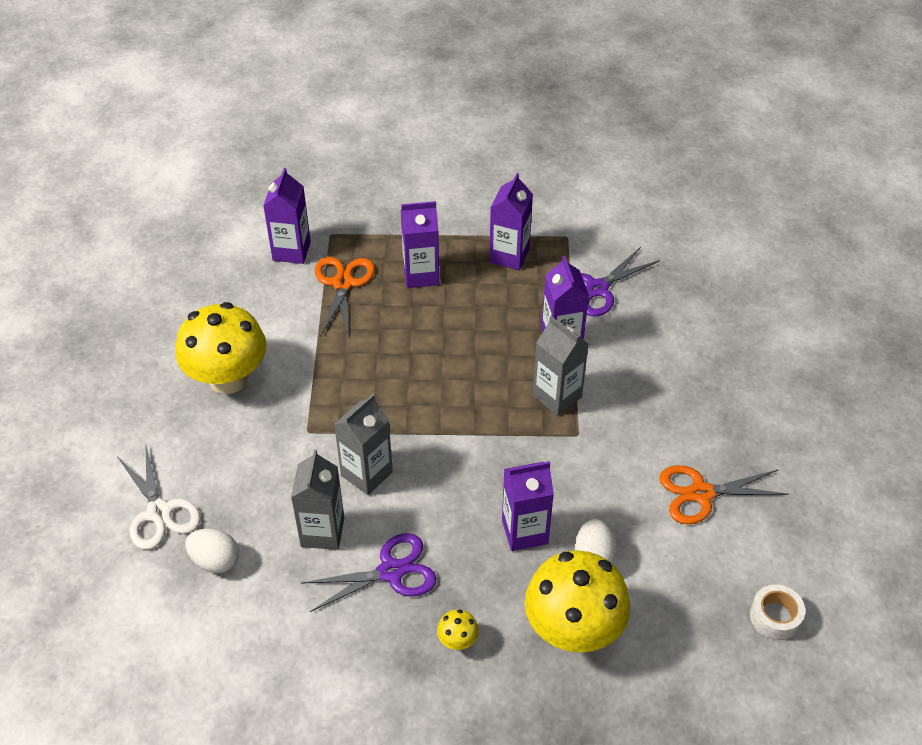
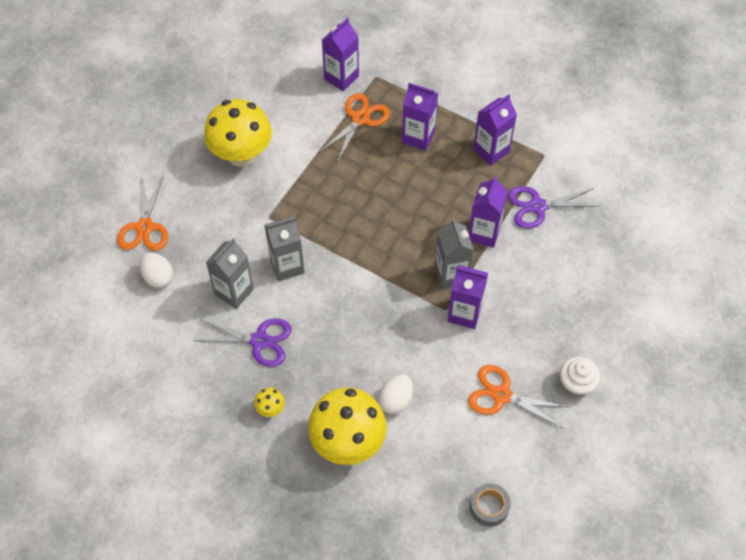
camera: 30 degrees right, 10 degrees up
white scissors [117,443,201,550] -> orange scissors [117,177,168,251]
purple carton [502,461,554,551] -> purple carton moved to [448,265,488,329]
white tape [750,584,805,640] -> grey tape [470,483,511,527]
none -> white cupcake [560,357,600,397]

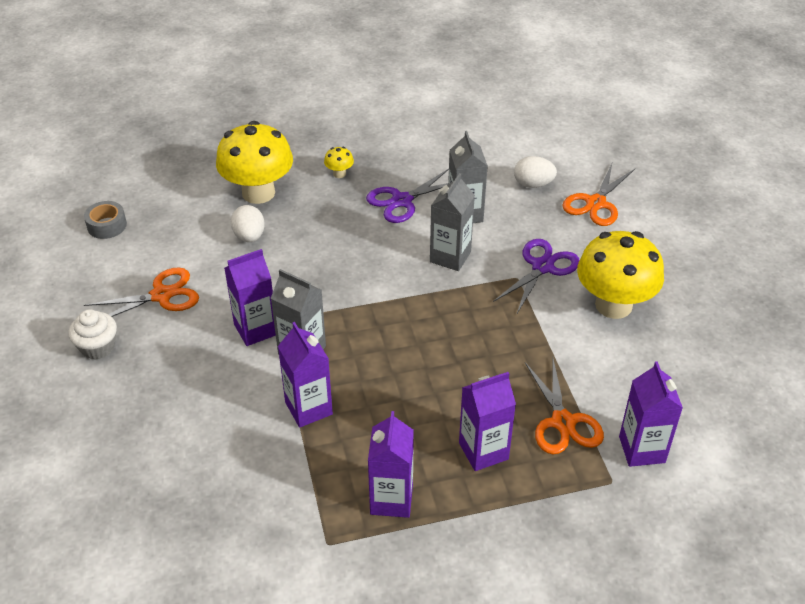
camera: 135 degrees right, 15 degrees down
orange scissors [117,177,168,251] -> orange scissors turned 105 degrees counterclockwise [562,164,635,226]
purple scissors [508,186,600,229] -> purple scissors moved to [493,239,579,313]

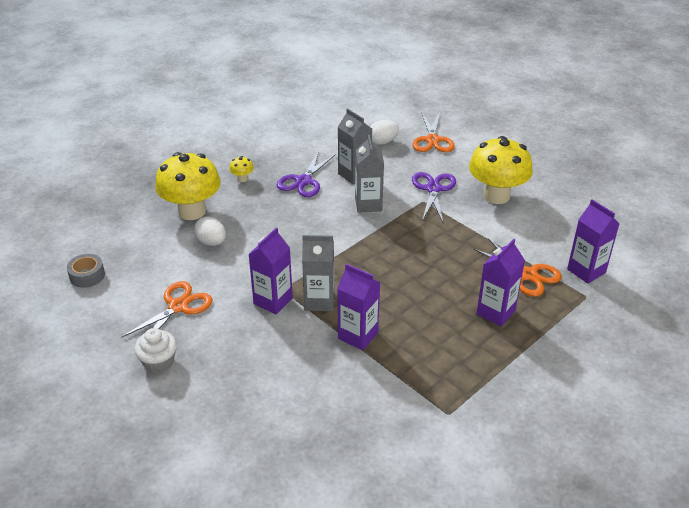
camera: 30 degrees left, 5 degrees down
purple carton [368,411,414,518] -> none

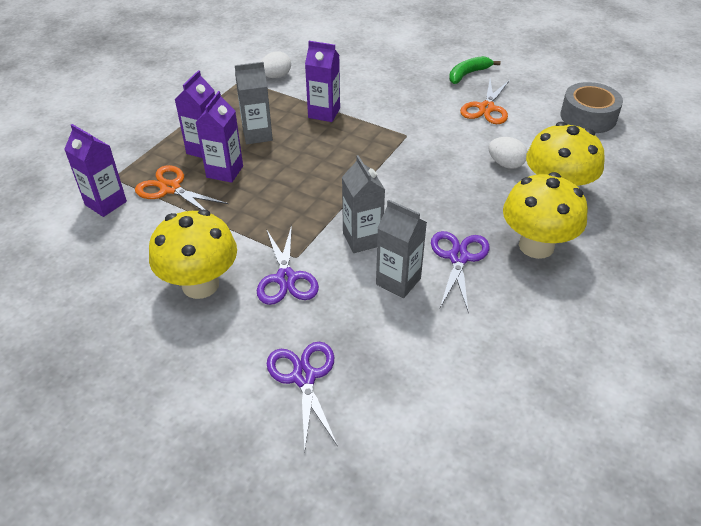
camera: 165 degrees right, 5 degrees up
grey tape [67,254,105,288] -> grey tape [560,82,623,133], size x1.70
white cupcake [134,328,177,373] -> green banana [449,56,501,84]
yellow mushroom [229,156,254,182] -> yellow mushroom [503,172,588,259], size x2.49
purple carton [248,227,293,315] -> purple carton moved to [195,91,243,183]
grey carton [302,235,334,311] -> grey carton moved to [235,62,273,144]
white egg [370,120,399,145] -> white egg moved to [261,51,291,78]
orange scissors [412,113,455,152] -> purple scissors [267,342,338,451]

